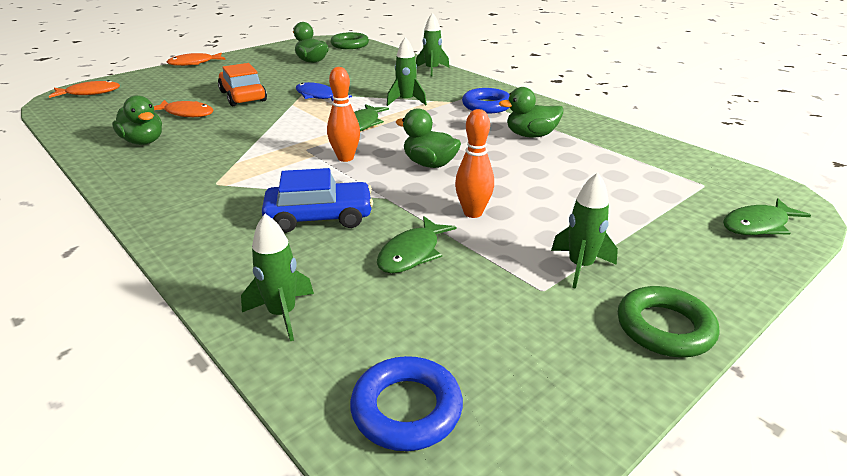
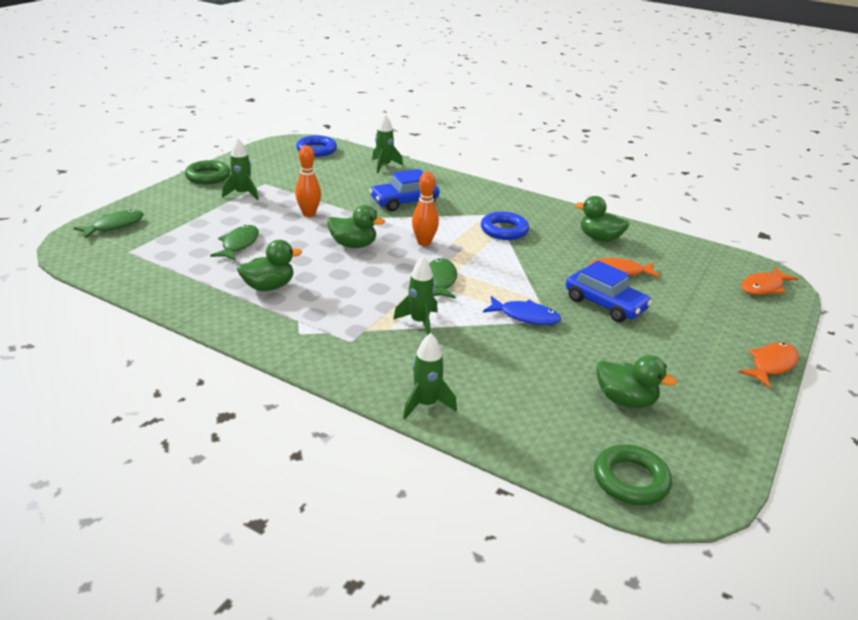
camera: 160 degrees right, 0 degrees up
orange car [218,63,267,106] -> blue car [566,261,652,322]
green fish [377,216,456,273] -> green fish moved to [210,225,259,261]
blue ring [462,88,510,113] -> blue ring moved to [481,212,529,240]

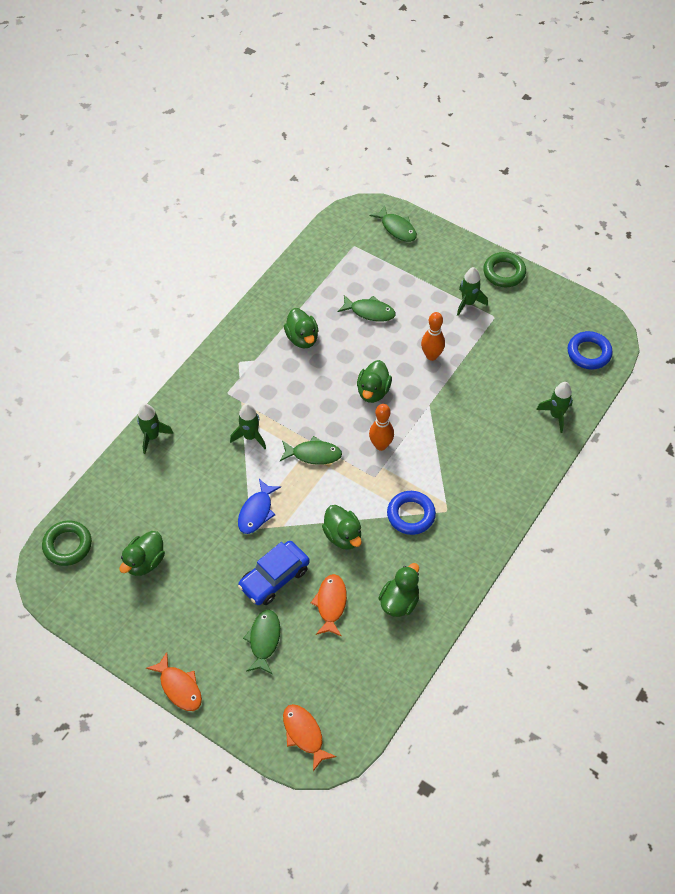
camera: 95 degrees right, 25 degrees up
blue car [369,169,440,211] -> none
none -> green fish [243,610,280,674]
none -> green duck [322,505,362,550]

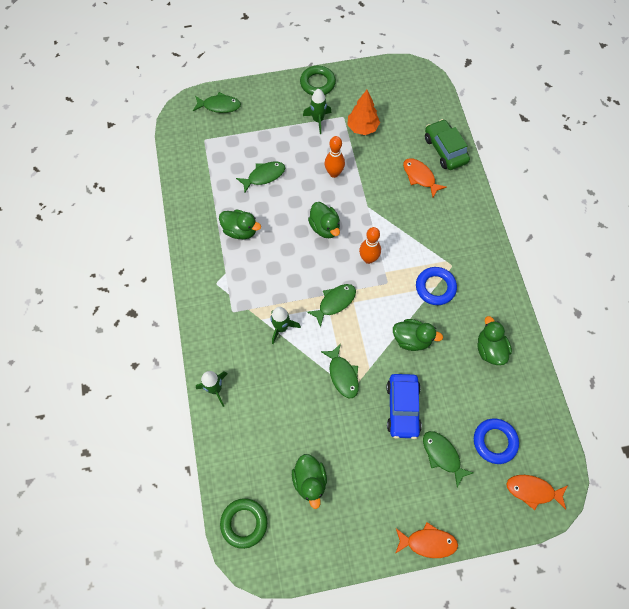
camera: 45 degrees left, 10 degrees up
blue fish [238,479,281,534] -> green fish [321,344,359,398]
orange fish [311,574,347,637] -> orange fish moved to [403,158,447,197]
green rocket [536,382,573,433] -> green car [425,119,470,170]
blue ring [567,331,613,369] -> blue ring moved to [474,419,519,464]
none -> orange tree [347,90,380,135]

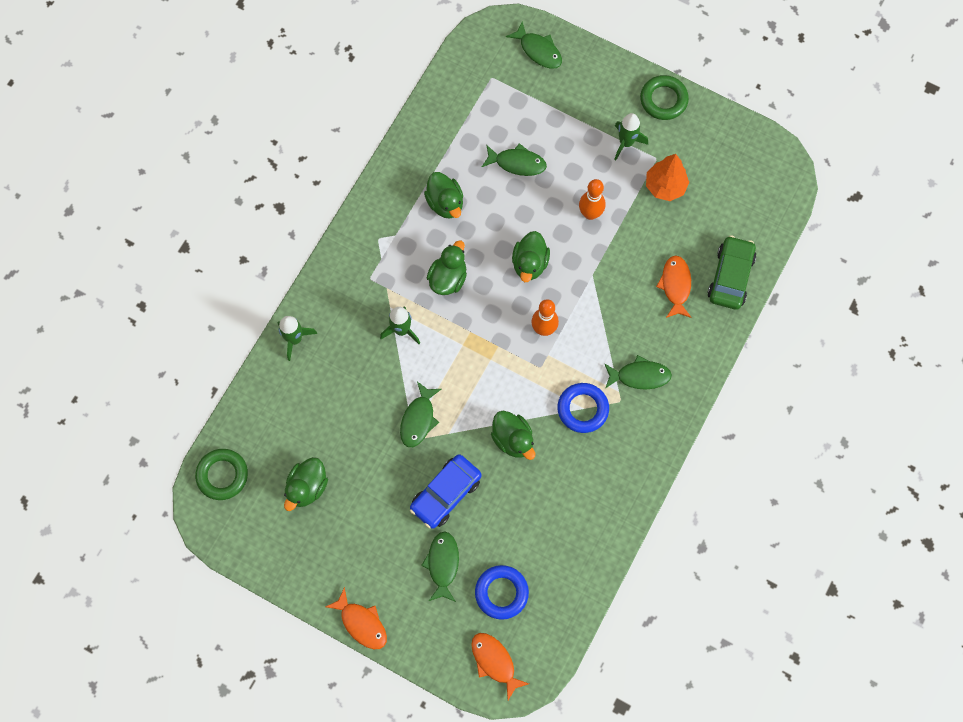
camera: 40 degrees right, 5 degrees up
green fish [307,284,356,327] -> green fish moved to [604,355,672,390]
green duck [477,316,512,365] -> green duck moved to [427,240,467,295]

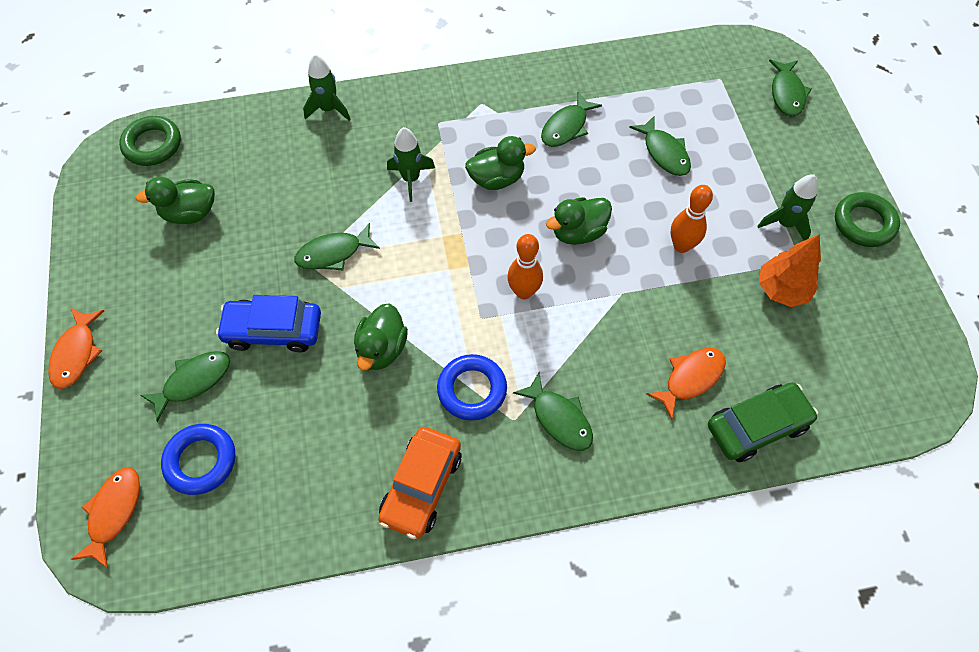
camera: 50 degrees right, 10 degrees down
green duck [424,172,463,219] -> green fish [541,92,602,147]
none -> orange car [378,427,461,539]

